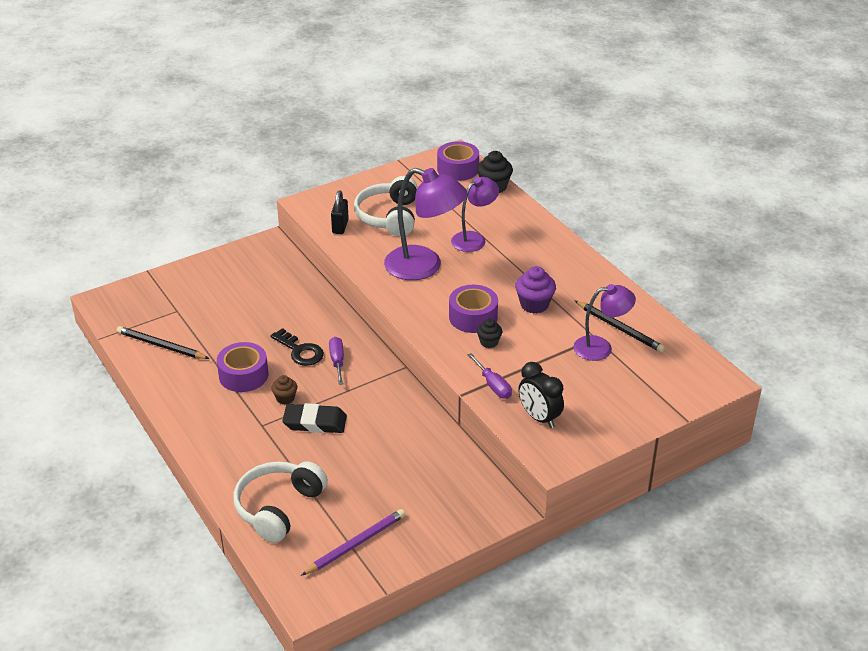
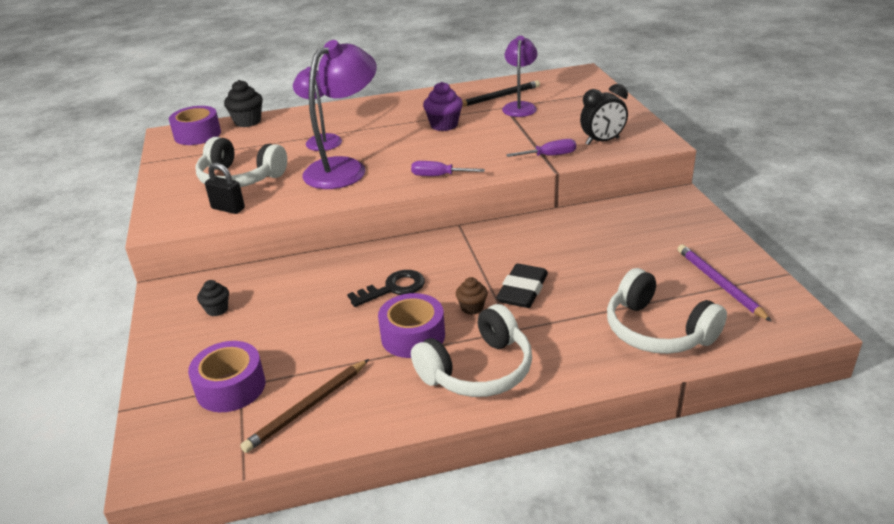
camera: 70 degrees left, 5 degrees down
black pencil [117,326,210,359] -> brown pencil [240,359,369,453]
purple screwdriver [329,337,344,385] -> purple screwdriver moved to [411,161,485,176]
purple tape [449,285,498,333] -> purple tape moved to [188,341,265,412]
black cupcake [477,319,502,348] -> black cupcake moved to [197,280,229,316]
none -> white headphones [411,304,532,397]

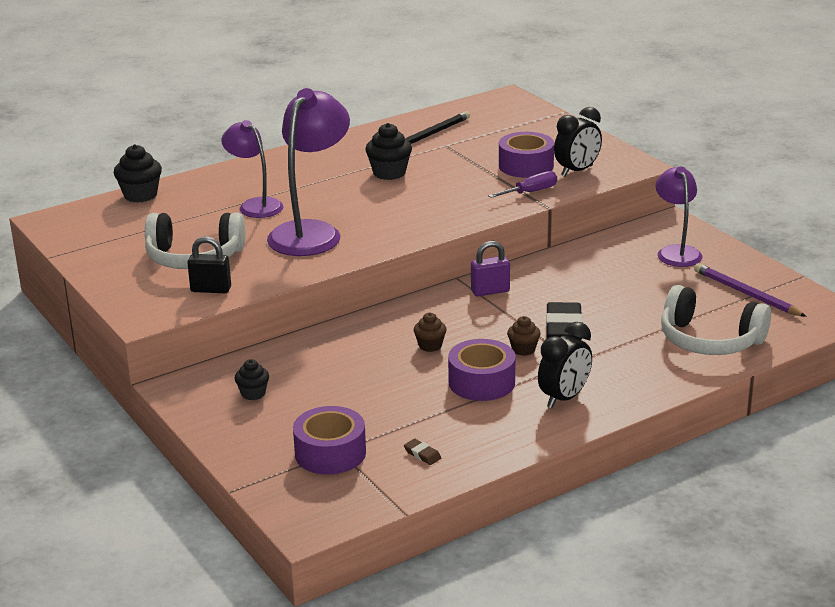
camera: 20 degrees left, 5 degrees down
purple tape [169,106,221,145] -> purple tape moved to [499,132,554,178]
brown pencil [240,359,369,453] -> brown eraser [404,439,441,465]
black key [347,270,425,307] -> brown cupcake [414,313,447,352]
purple screwdriver [411,161,485,176] -> none
white headphones [411,304,532,397] -> black clock [538,322,592,408]
purple cupcake [423,82,463,131] -> black cupcake [365,123,412,180]
purple lamp [502,36,538,117] -> purple lamp moved to [655,167,702,267]
none -> purple padlock [471,241,510,296]

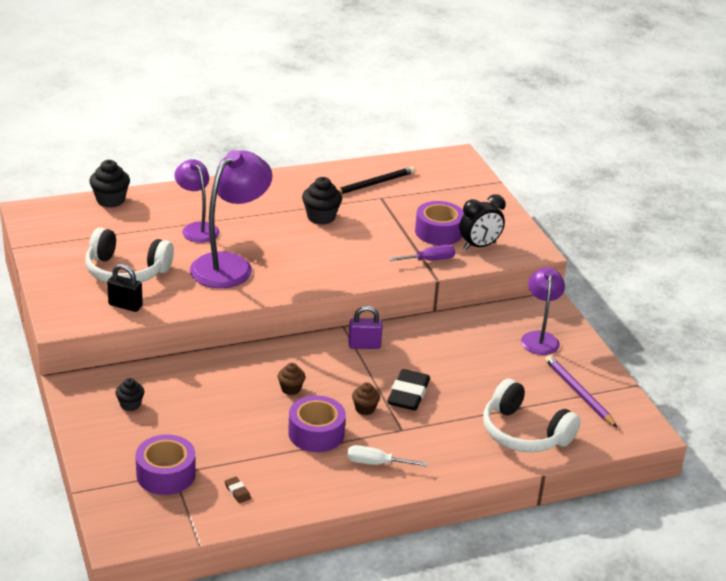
camera: 10 degrees right, 5 degrees up
black clock [538,322,592,408] -> white screwdriver [347,445,427,467]

